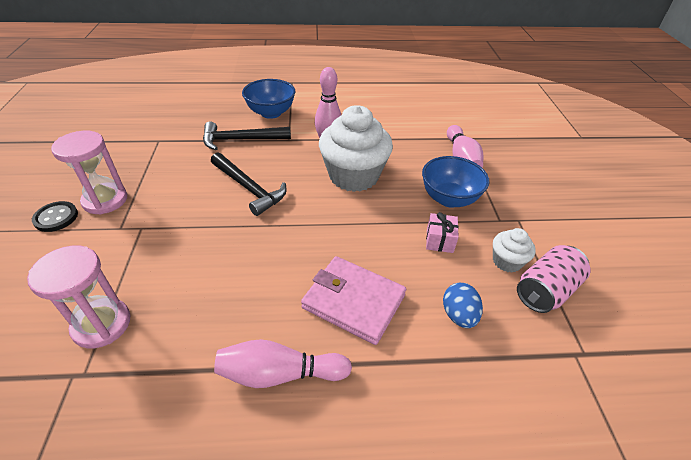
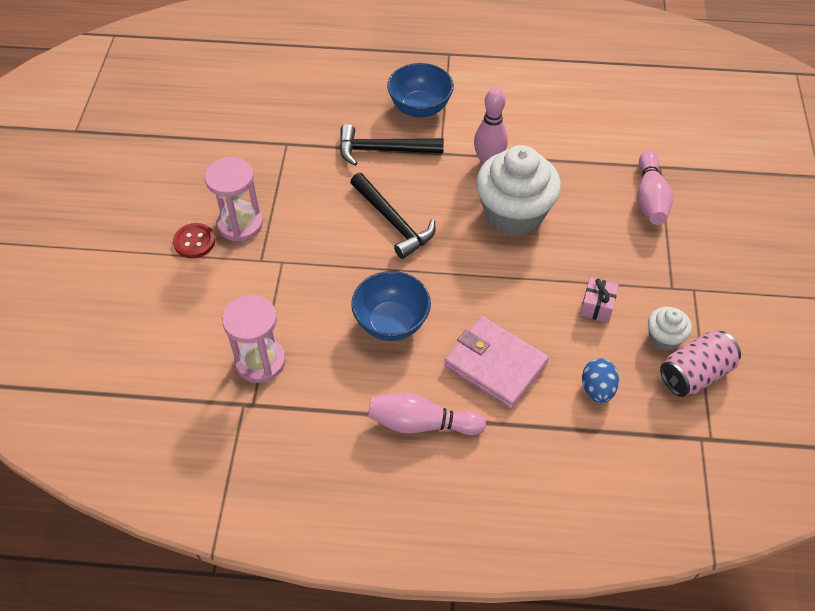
camera: 10 degrees right, 10 degrees up
black button [32,201,78,232] -> red button [173,223,215,258]
blue bowl [422,156,490,208] -> blue bowl moved to [351,271,431,341]

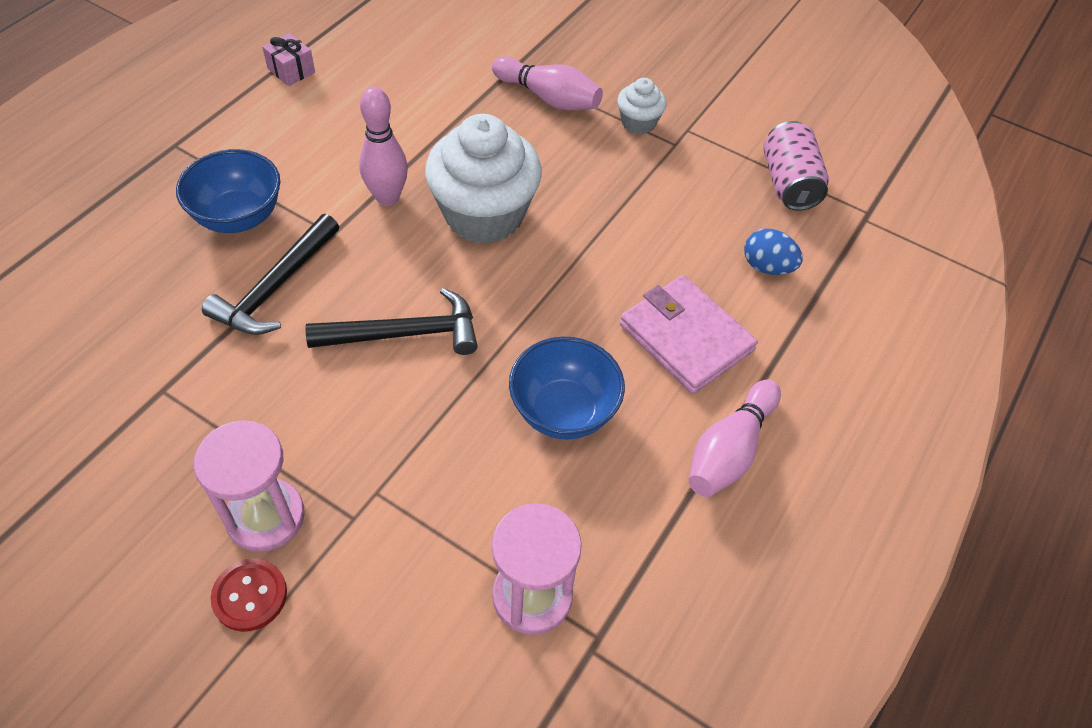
camera: 65 degrees left, 0 degrees up
pink wallet [444,316,549,408] -> pink wallet turned 75 degrees clockwise [620,275,758,394]
pink gift [580,277,619,323] -> pink gift moved to [262,33,315,86]
white cupcake [648,307,692,351] -> white cupcake moved to [617,78,666,135]

